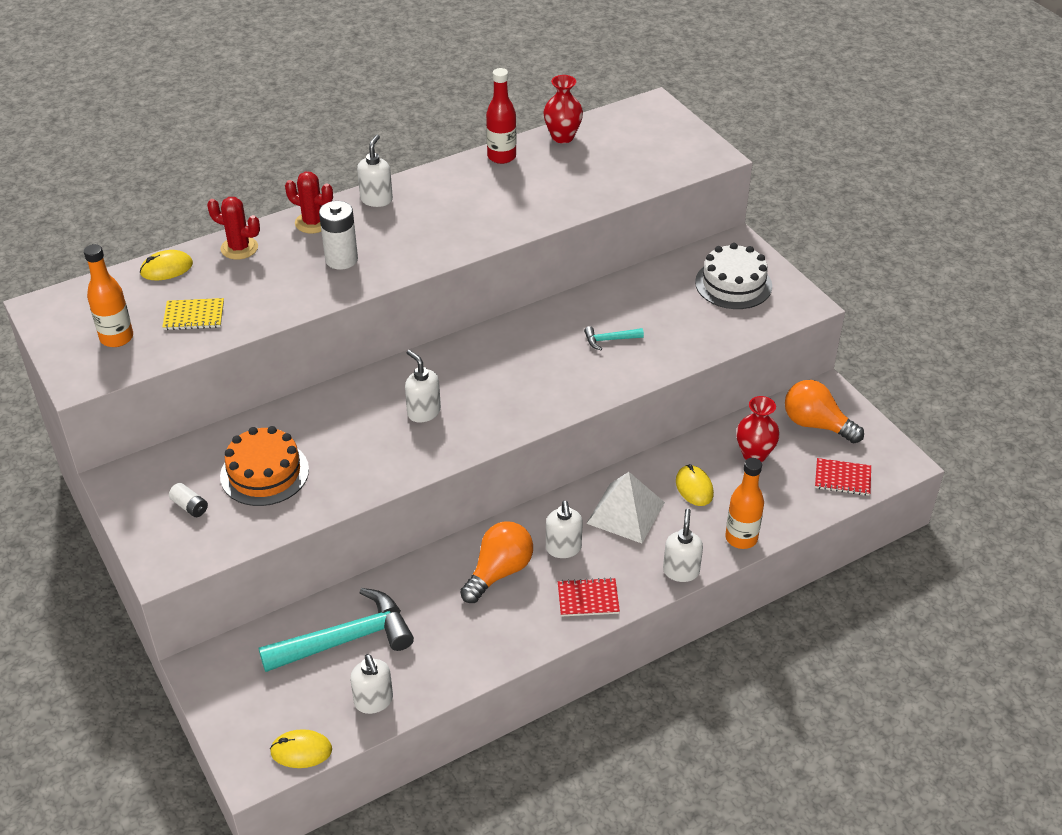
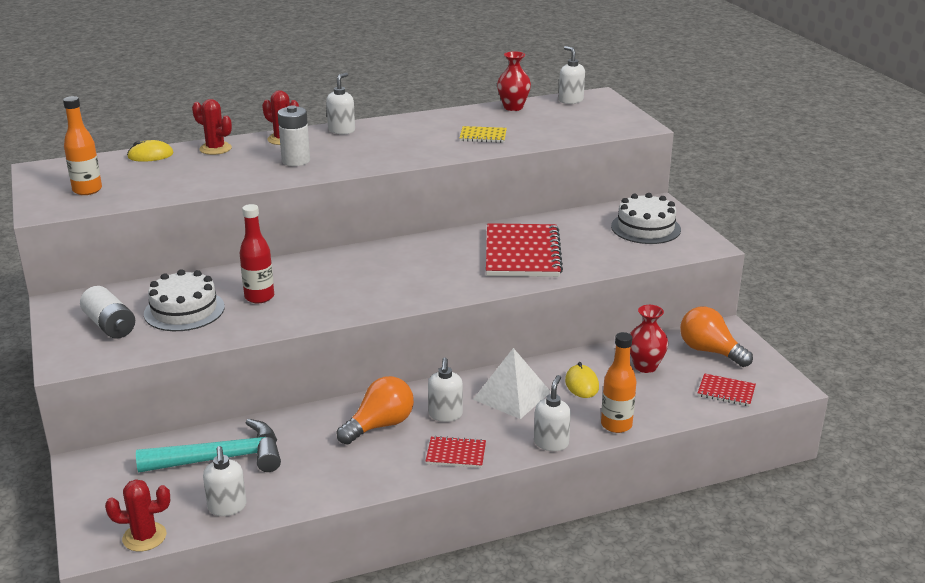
camera: 10 degrees right, 15 degrees down
yellow notebook [162,298,224,330] -> yellow notebook moved to [460,126,507,143]
white battery [169,483,208,517] -> white battery [80,286,135,339], size x1.82
orange cake [220,426,309,506] -> white cake [144,269,225,331]
yellow mouse [270,729,332,768] -> red cactus [105,479,170,551]
white soap dispenser [405,350,441,423] -> white soap dispenser moved to [559,46,585,104]
red bottle [486,68,516,164] -> red bottle moved to [240,204,274,303]
turquoise hammer [584,326,644,350] -> red notebook [486,223,563,277]

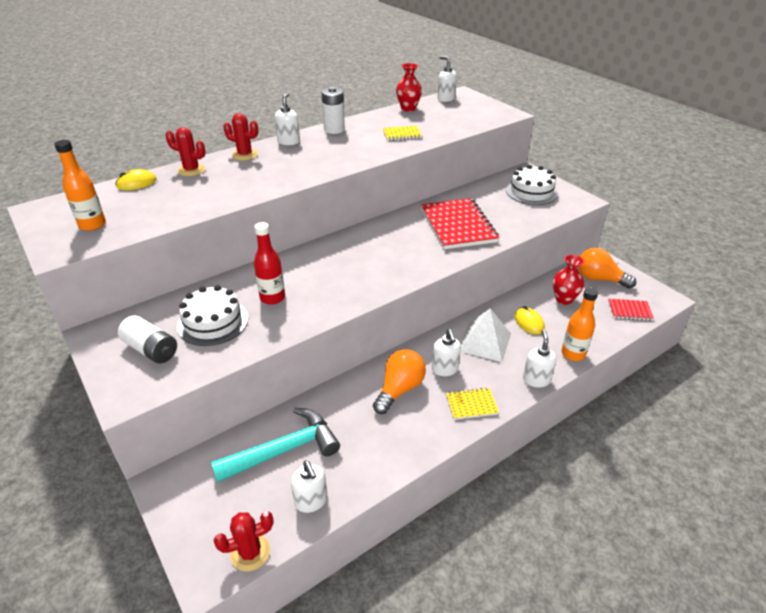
camera: 15 degrees left, 10 degrees up
white battery [278,105,310,166] -> white battery moved to [321,87,345,134]
red notebook [426,436,486,468] -> yellow notebook [446,388,499,420]

